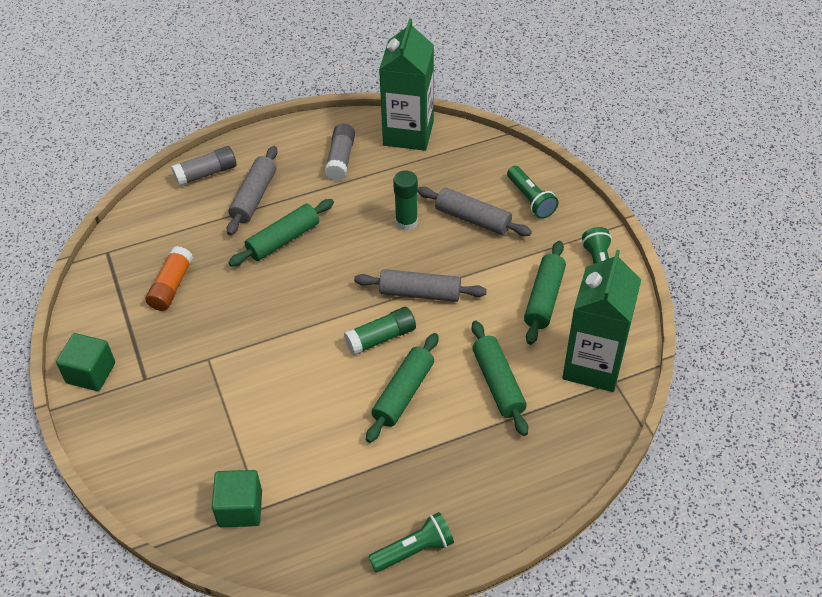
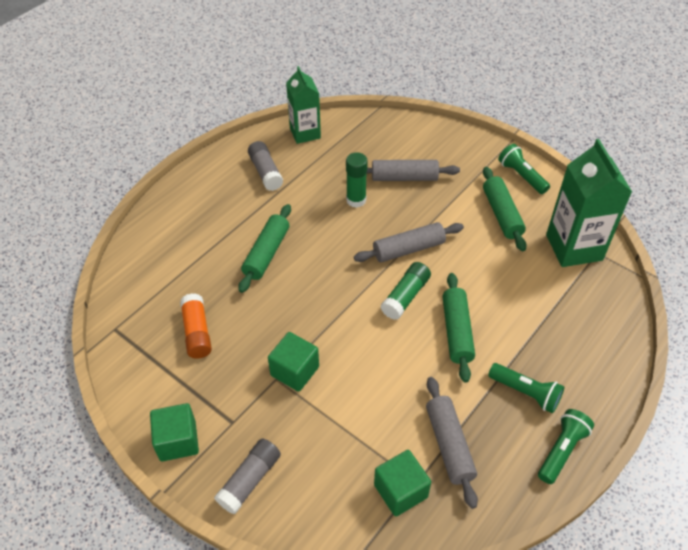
camera: 30 degrees left, 0 degrees up
grey glue stick [171,146,236,187] -> grey glue stick moved to [214,438,281,514]
grey rolling pin [227,146,278,235] -> grey rolling pin moved to [426,377,478,509]
green carton [379,18,434,151] -> green carton [286,66,321,144], size x0.66
green rolling pin [472,321,528,436] -> none
green flashlight [507,166,558,219] -> green flashlight moved to [488,363,565,413]
none -> green cube [268,332,319,392]

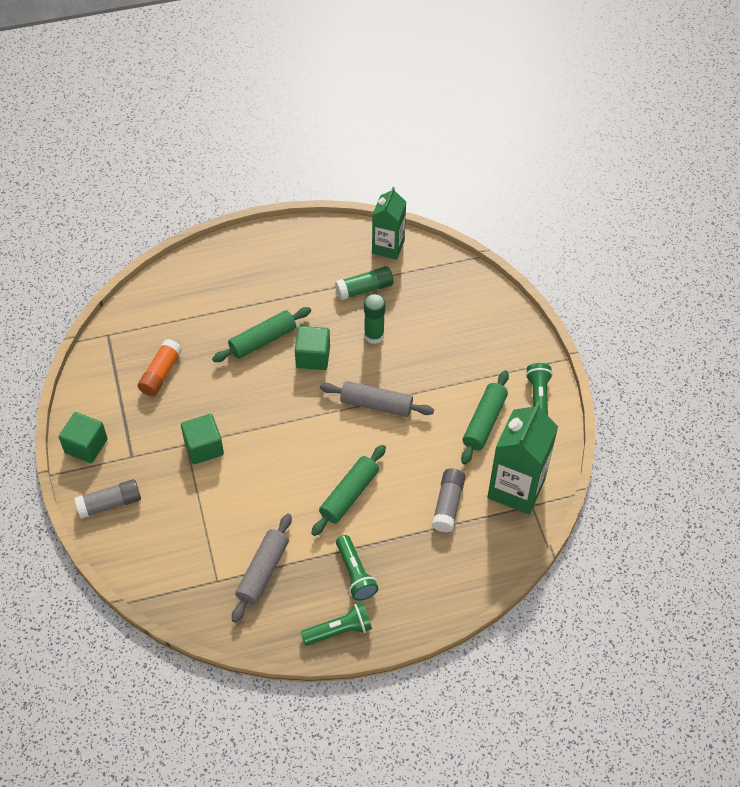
camera: 35 degrees right, 5 degrees up
grey glue stick [248,141,283,191] -> grey glue stick moved to [432,468,465,532]
grey rolling pin [366,160,460,181] -> none
green cube [374,450,431,517] -> green cube moved to [295,326,330,370]
green glue stick [380,262,431,320] -> green glue stick moved to [335,266,393,300]

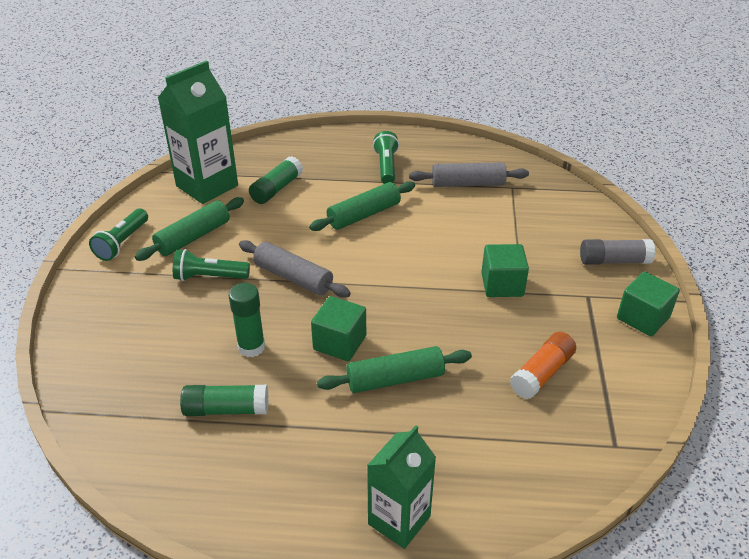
camera: 160 degrees left, 15 degrees down
grey rolling pin [232,514,292,623] -> grey rolling pin turned 45 degrees clockwise [409,162,529,187]
green flashlight [301,603,372,646] -> green flashlight moved to [173,249,250,281]
green carton [372,187,406,260] -> green carton moved to [367,425,436,549]
grey glue stick [432,468,465,532] -> green glue stick [249,156,303,204]

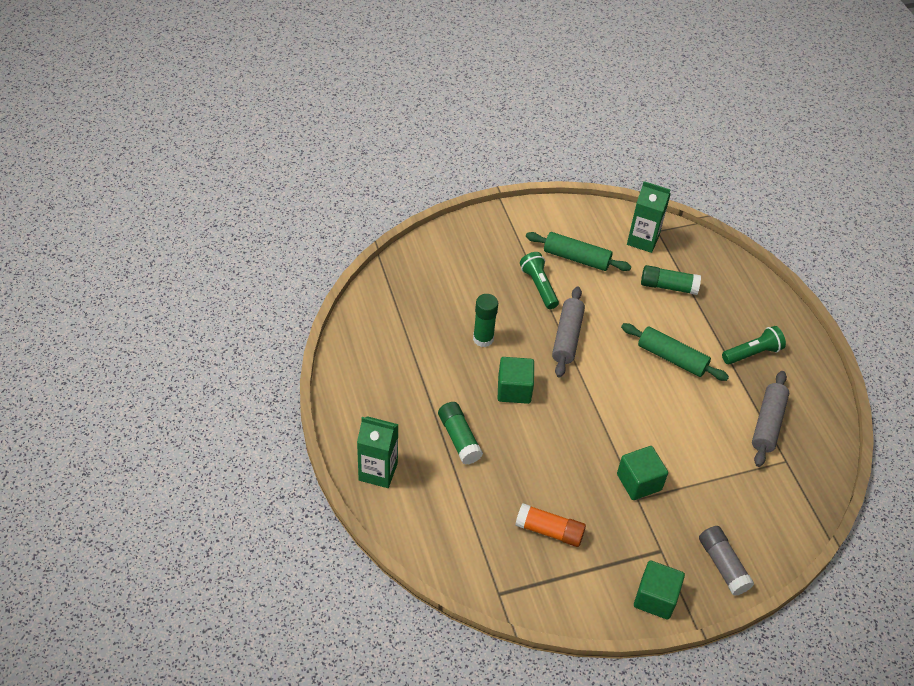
camera: 65 degrees right, 10 degrees up
green flashlight [89,208,148,261] -> none
green carton [158,60,238,204] -> green carton [627,181,671,253], size x0.66
green glue stick [180,385,268,416] -> green glue stick moved to [438,402,483,465]
green rolling pin [317,346,472,393] -> none
grey rolling pin [409,162,529,187] -> grey rolling pin turned 45 degrees clockwise [752,371,789,467]

